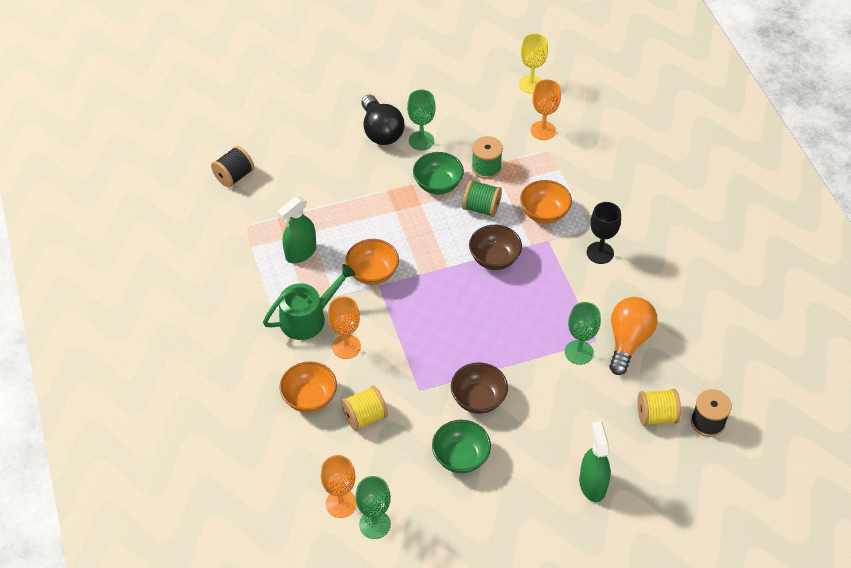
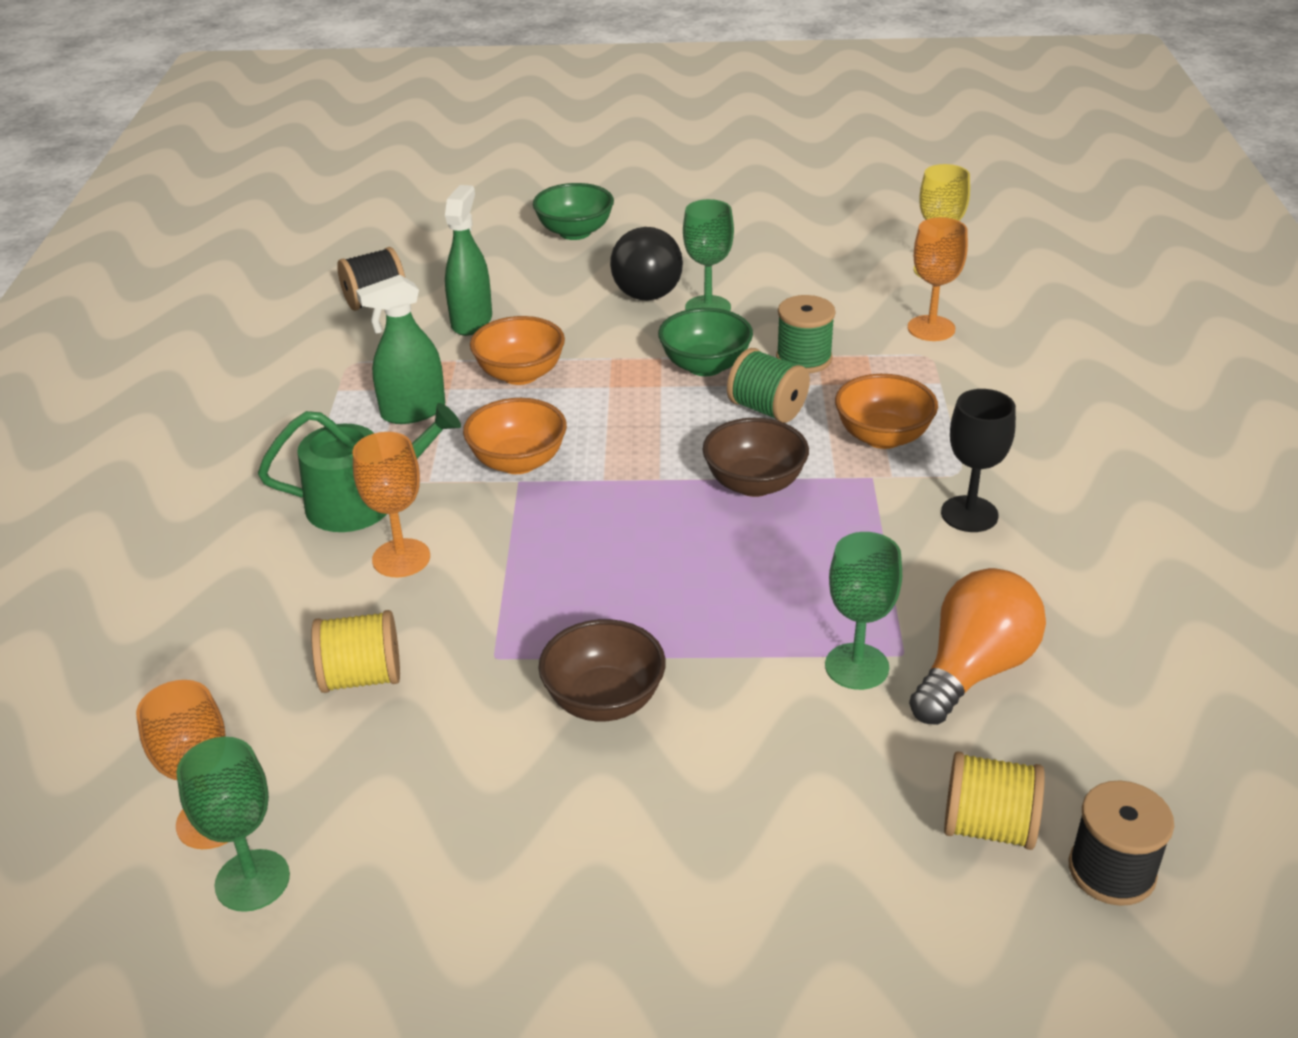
camera: 20 degrees right, 15 degrees down
orange bowl [280,361,337,413] -> orange bowl moved to [470,316,565,385]
green bowl [432,420,491,473] -> green bowl moved to [533,183,614,240]
green spray bottle [579,421,610,502] -> green spray bottle moved to [445,185,492,336]

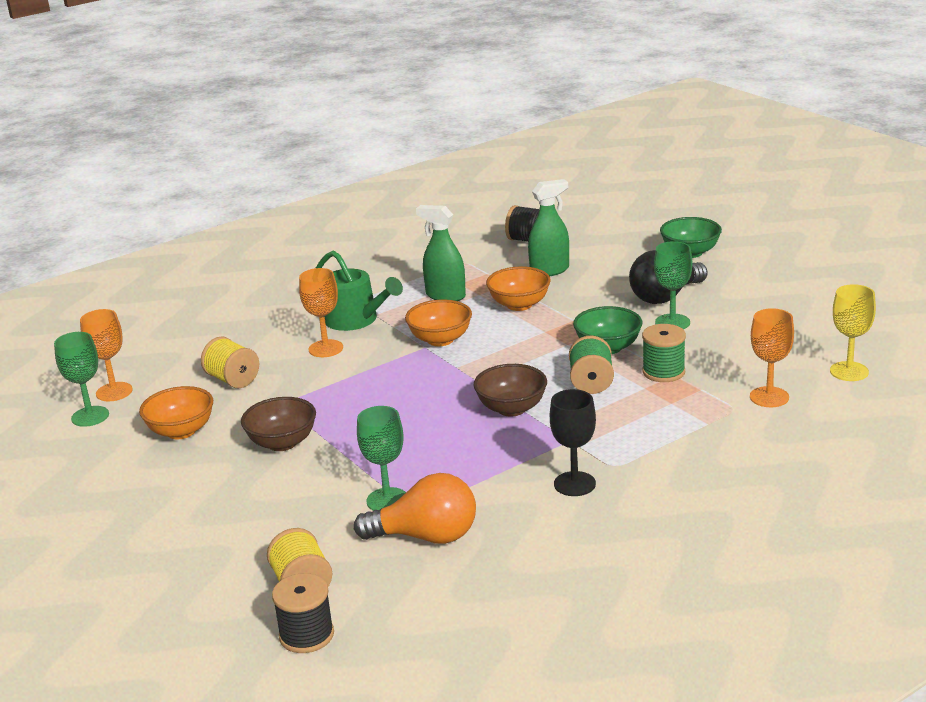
camera: 55 degrees right, 10 degrees down
orange bowl [835,374,938,449] -> orange bowl moved to [139,386,213,439]

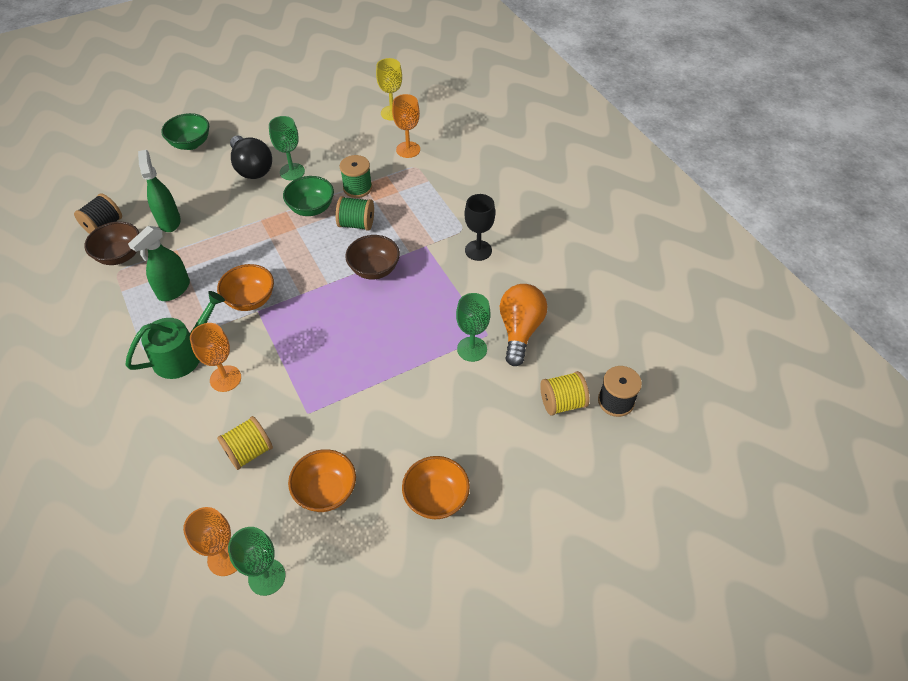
camera: 85 degrees left, 25 degrees up
brown bowl [241,397,316,451] -> brown bowl moved to [84,221,139,265]
orange bowl [486,266,551,311] -> orange bowl moved to [402,456,470,519]

